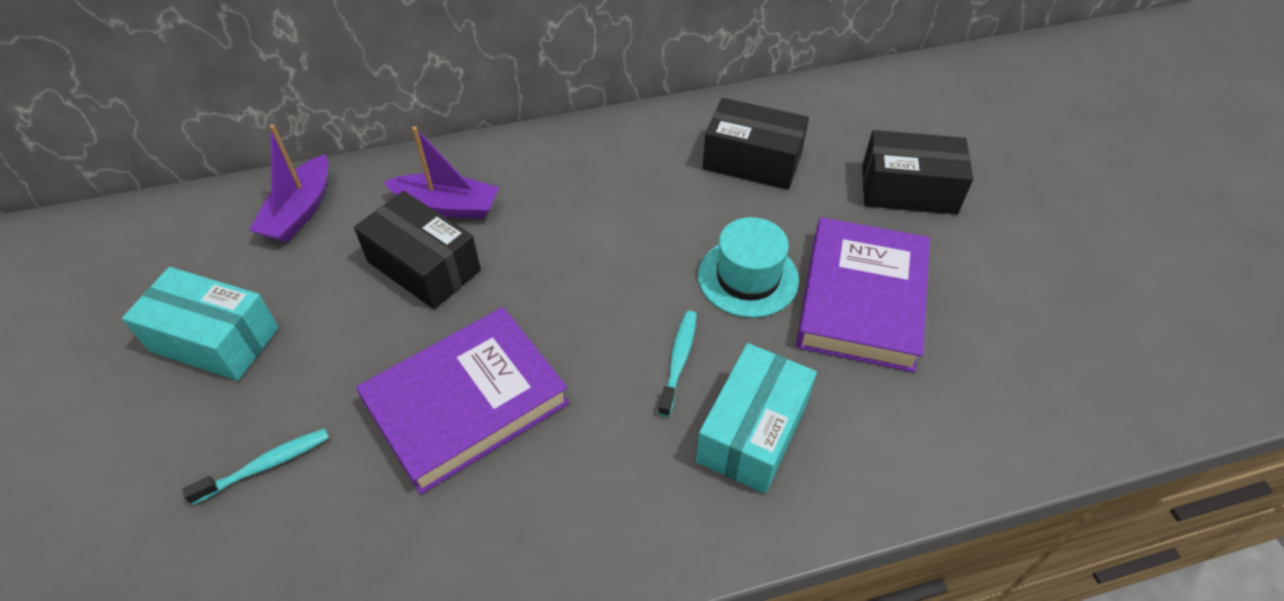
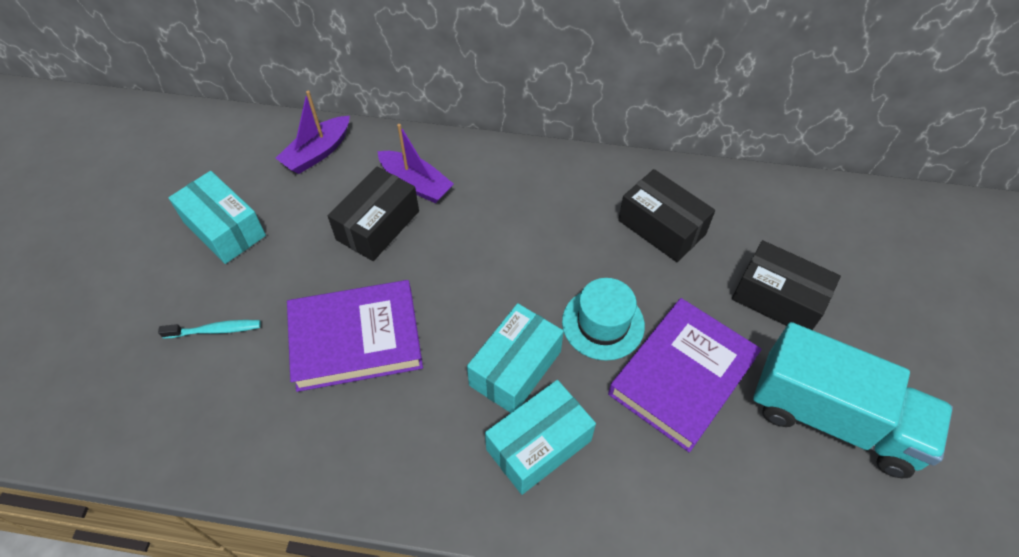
camera: 25 degrees right, 5 degrees up
black box [354,191,481,309] -> black box turned 60 degrees clockwise [328,166,419,261]
turquoise toothbrush [658,311,697,417] -> turquoise box [467,303,564,413]
none -> turquoise truck [753,322,953,478]

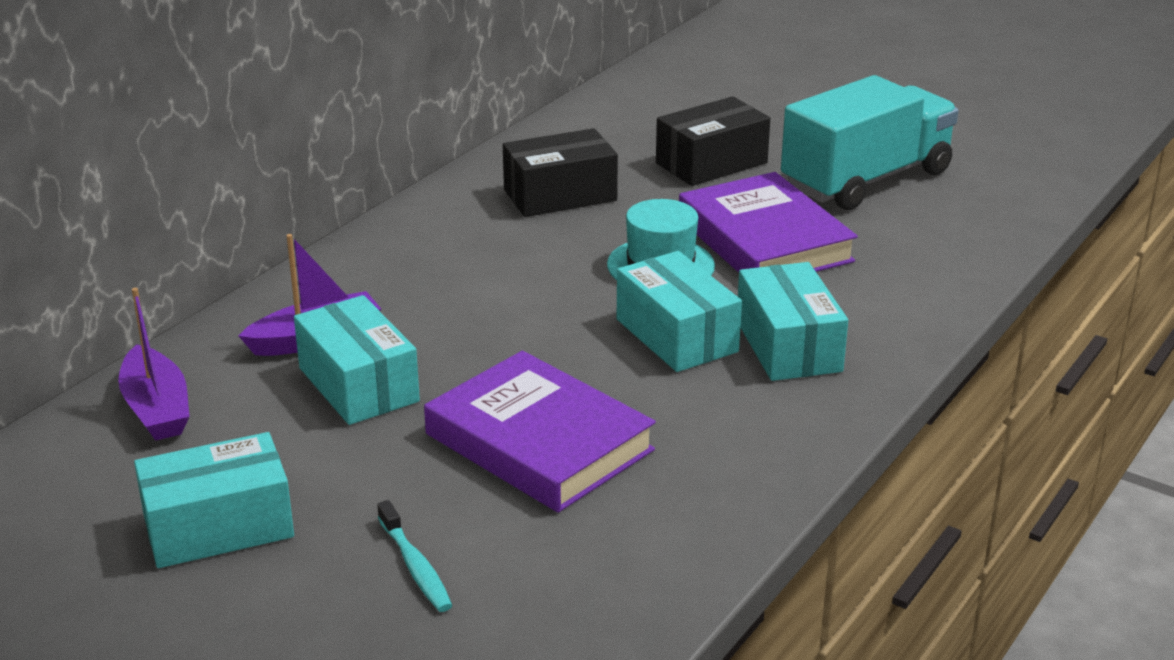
camera: 65 degrees left, 25 degrees down
turquoise toothbrush [158,320,261,338] -> turquoise toothbrush turned 135 degrees clockwise [377,500,452,612]
purple book [287,280,423,392] -> purple book turned 60 degrees counterclockwise [424,351,656,513]
black box [328,166,419,261] -> turquoise box [294,295,420,425]

